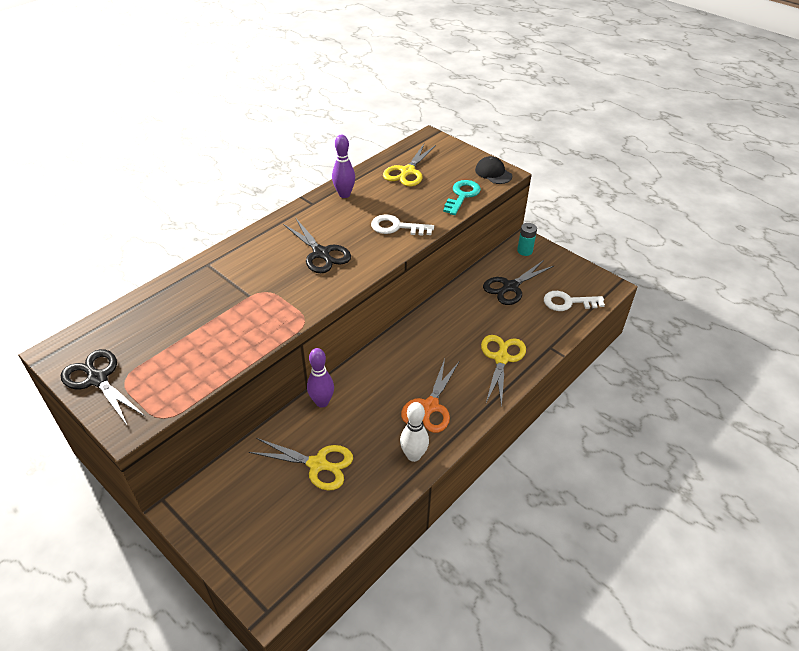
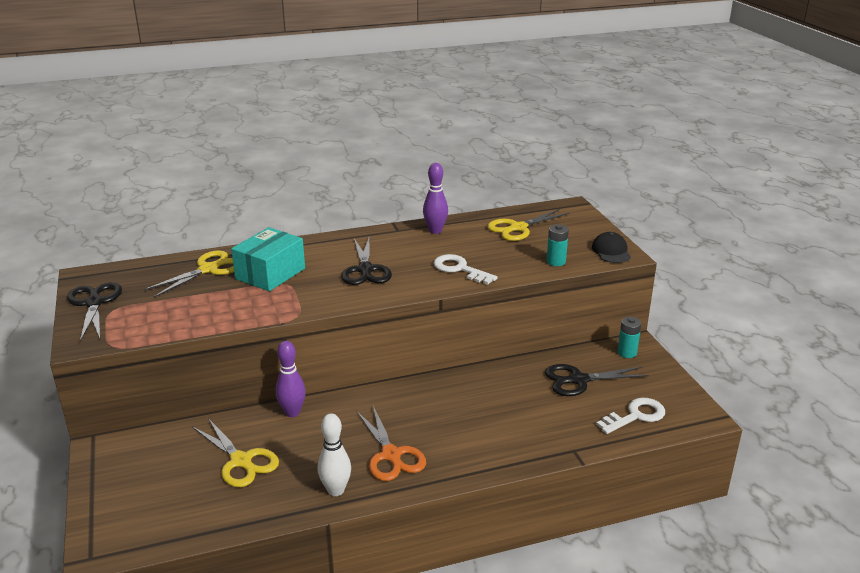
camera: 30 degrees right, 15 degrees down
orange scissors [401,359,459,433] -> orange scissors turned 75 degrees counterclockwise [356,406,426,481]
turquoise key [443,180,481,215] -> turquoise battery [546,224,569,266]
yellow scissors [481,335,526,408] -> yellow scissors moved to [144,250,234,297]
white key [544,291,605,311] -> white key turned 120 degrees clockwise [596,398,665,434]
none -> turquoise box [231,227,305,291]

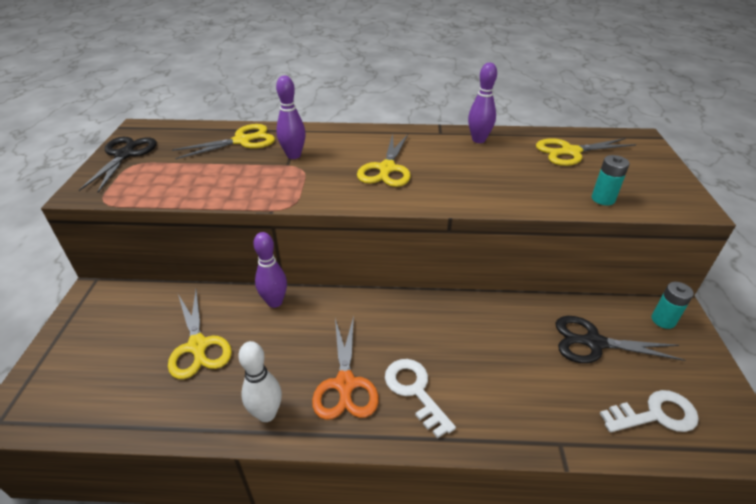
camera: 20 degrees right, 10 degrees up
turquoise box [231,227,305,291] -> purple bowling pin [276,76,306,159]
black scissors [341,238,392,285] -> yellow scissors [357,134,411,187]
white key [433,254,498,285] -> white key moved to [385,359,456,438]
black cap [592,232,631,263] -> none

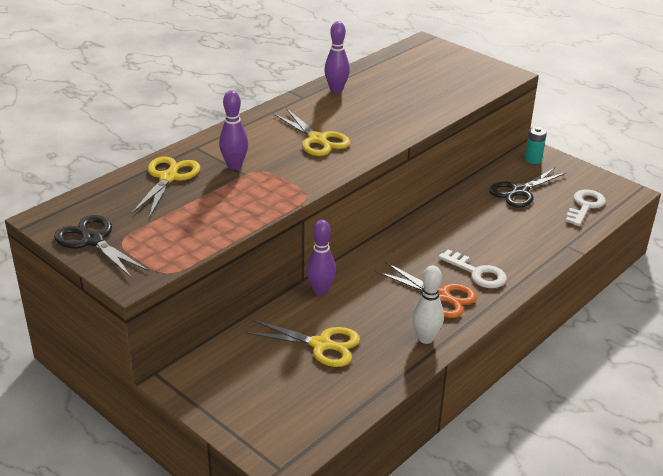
camera: 50 degrees left, 5 degrees down
white key [385,359,456,438] -> white key turned 150 degrees counterclockwise [438,249,507,288]
yellow scissors [536,138,636,166] -> none
turquoise battery [592,155,630,205] -> none

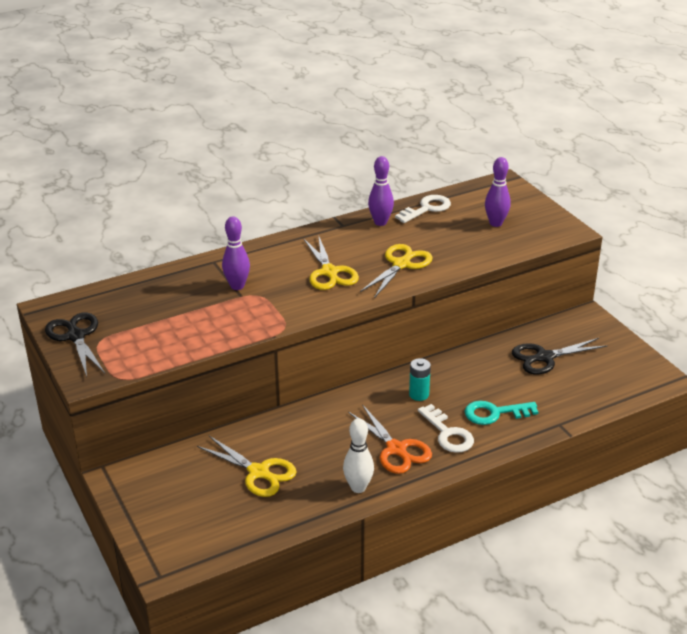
camera: 20 degrees right, 0 degrees up
yellow scissors [132,156,200,218] -> yellow scissors moved to [360,244,433,298]
purple bowling pin [306,220,336,296] -> purple bowling pin moved to [485,157,511,227]
turquoise battery [525,127,547,164] -> turquoise battery moved to [409,358,431,401]
white key [566,190,606,226] -> white key moved to [395,195,451,223]
none -> turquoise key [465,401,539,425]

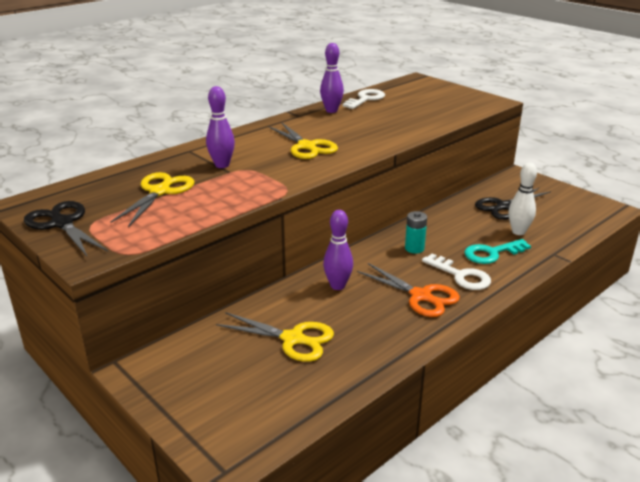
camera: 15 degrees left, 5 degrees down
white bowling pin [343,418,374,493] -> white bowling pin moved to [508,163,537,235]
yellow scissors [360,244,433,298] -> yellow scissors moved to [110,172,195,227]
purple bowling pin [485,157,511,227] -> purple bowling pin moved to [323,210,353,290]

